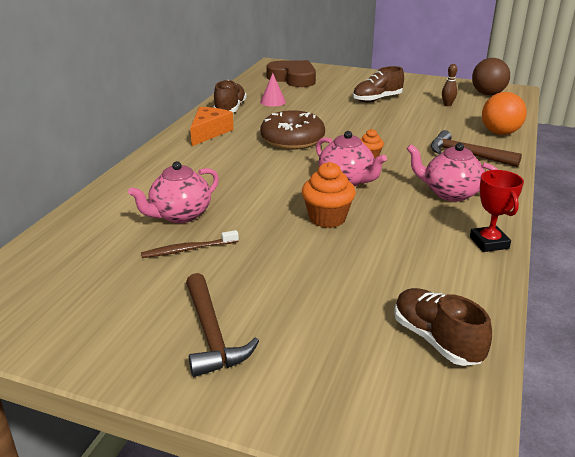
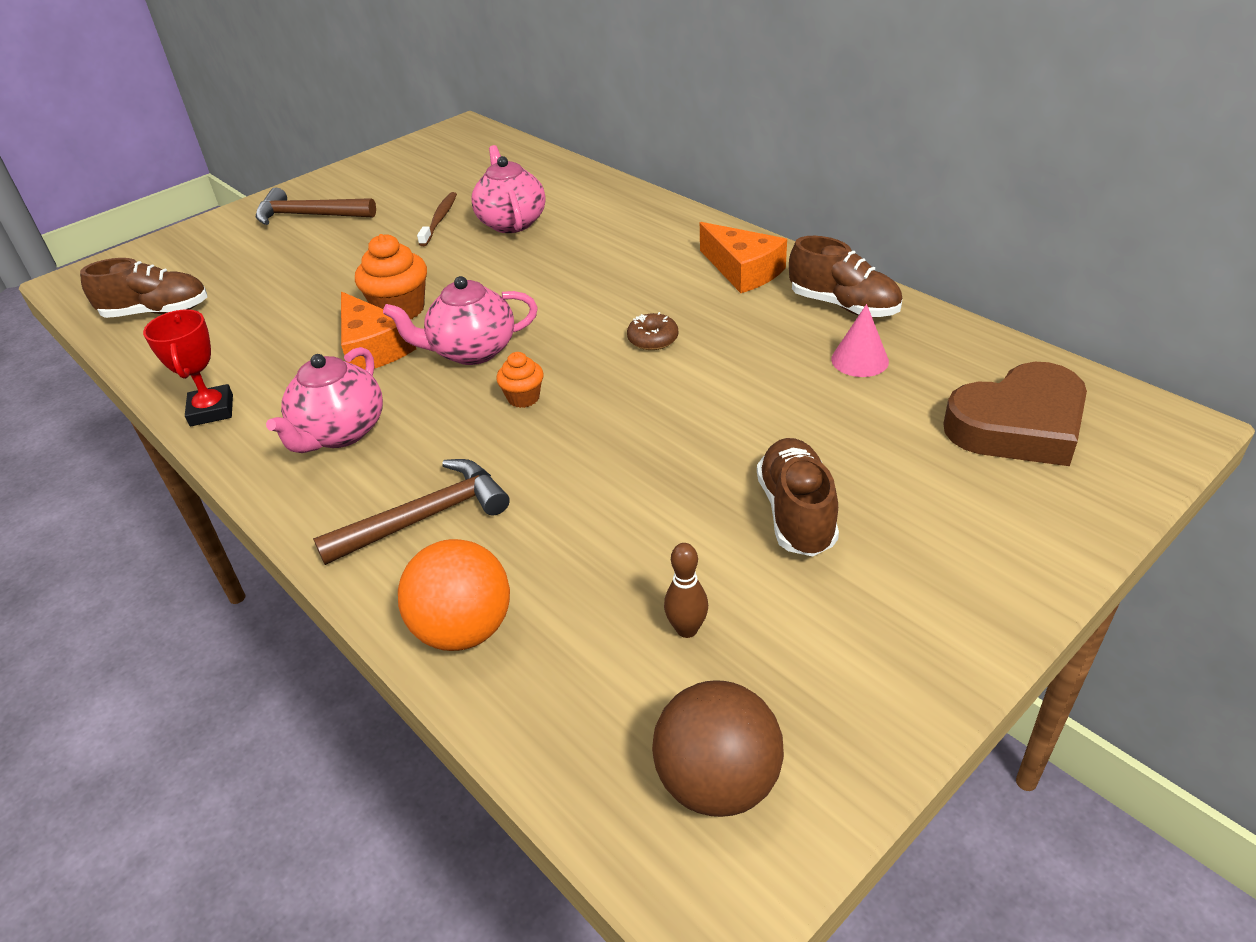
camera: 120 degrees right, 10 degrees up
brown donut [261,110,325,150] -> brown donut [627,312,678,350], size x0.44
pink teapot [407,143,499,201] -> pink teapot turned 150 degrees clockwise [266,347,383,453]
red trophy [470,170,524,252] -> red trophy turned 60 degrees clockwise [143,309,233,426]
none -> orange cheese [341,291,416,370]

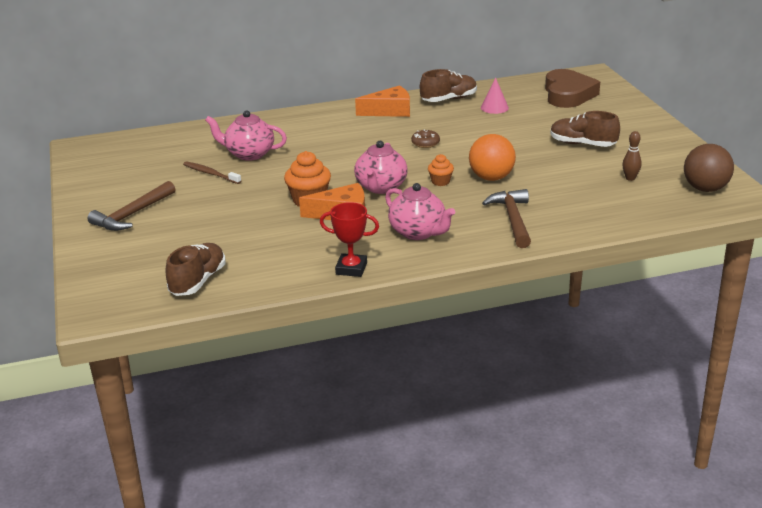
camera: 65 degrees left, 10 degrees down
orange ball [398,539,510,651] -> orange ball moved to [469,134,516,181]

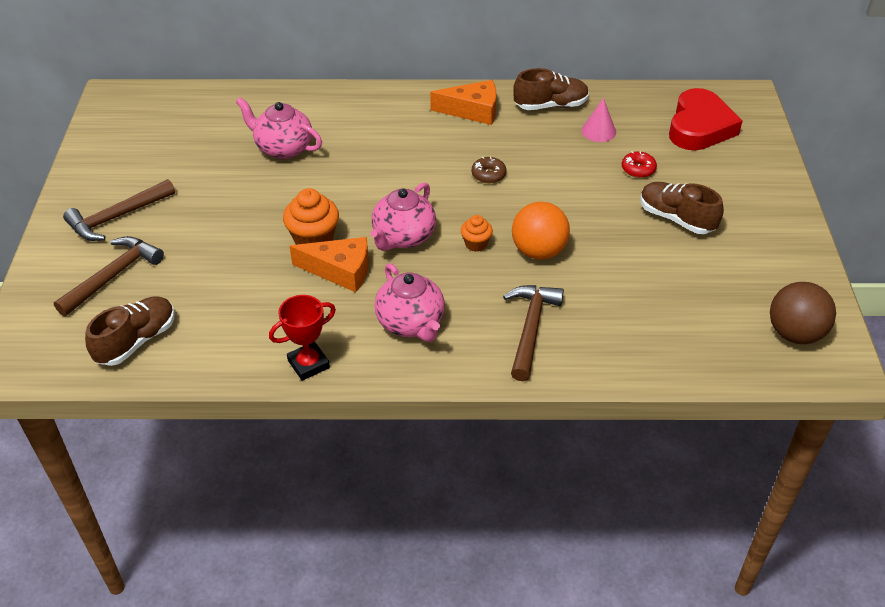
camera: 15 degrees right, 15 degrees up
brown toothbrush [183,161,241,184] -> none
red trophy [320,202,379,277] -> red trophy turned 60 degrees counterclockwise [269,295,336,381]
brown heart [545,69,600,108] -> red heart [669,88,742,150]
brown bowling pin [622,131,642,181] -> none
none -> brown hammer [53,236,164,316]
none -> red donut [622,151,657,178]

